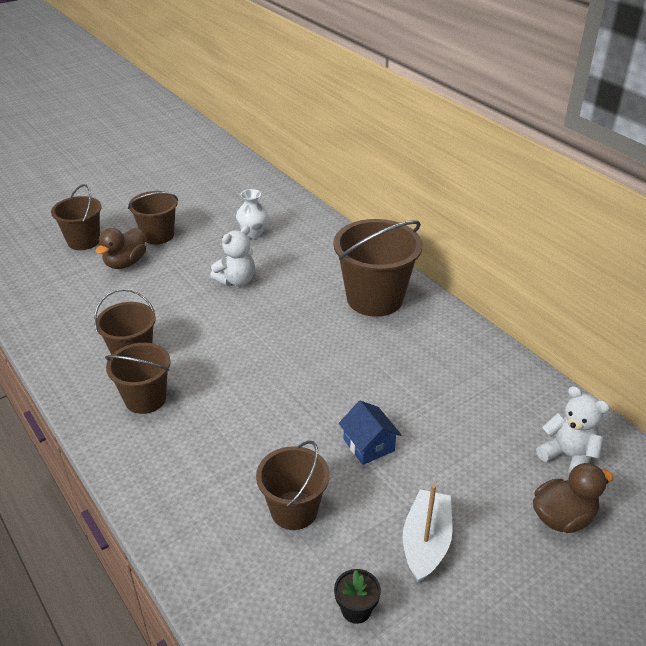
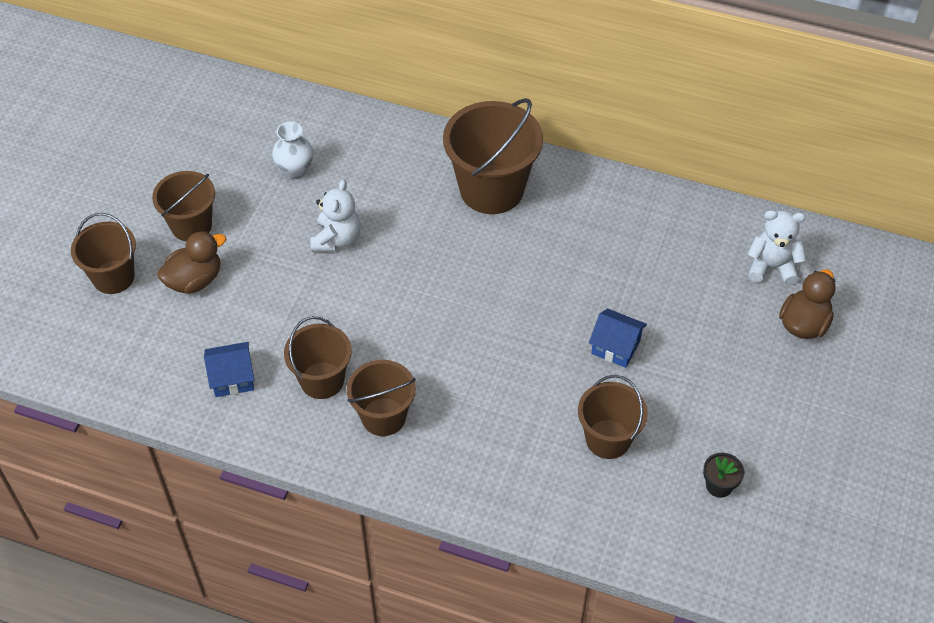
camera: 35 degrees left, 15 degrees up
brown duck [96,228,146,269] -> brown duck turned 120 degrees counterclockwise [157,231,226,294]
white boat [403,484,453,583] -> none
none -> blue house [204,342,254,397]

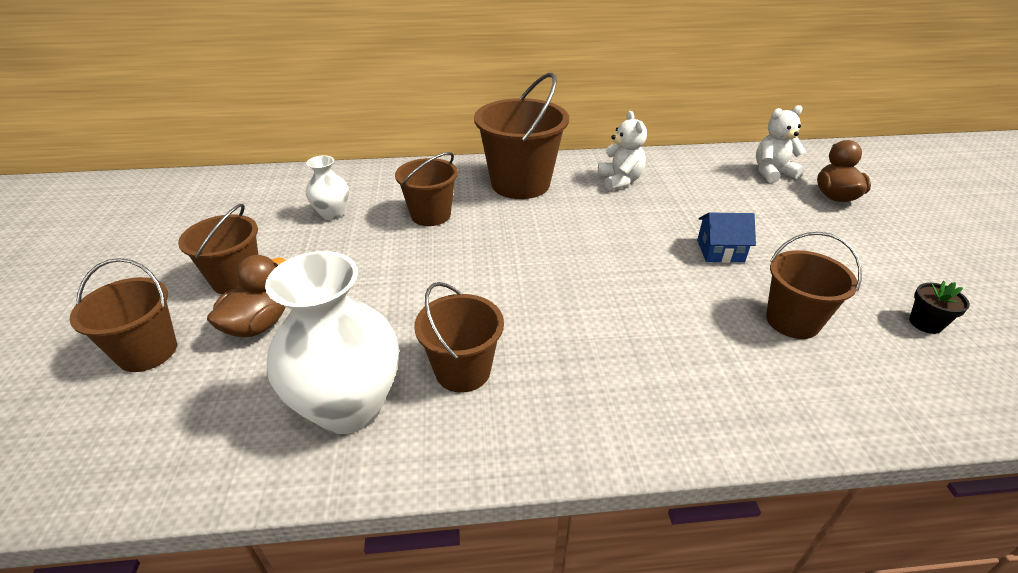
camera: 25 degrees left, 15 degrees down
blue house [204,342,254,397] -> white vase [265,251,399,434]
white teddy bear [311,179,361,252] -> white teddy bear moved to [598,111,647,191]
brown bucket [347,360,416,436] -> brown bucket moved to [395,152,458,226]

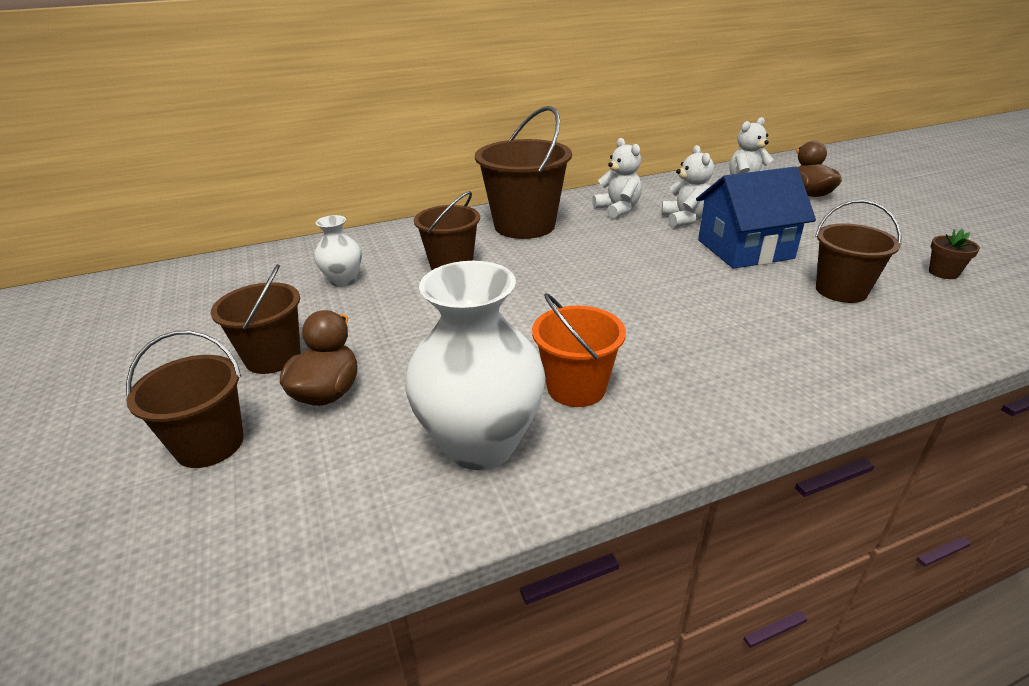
camera: 15 degrees left, 5 degrees down
brown bucket [414,282,504,393] -> orange bucket [532,293,626,407]
blue house [697,213,756,263] -> blue house [696,166,816,269], size x1.85
black flower pot [909,281,970,334] -> brown flower pot [929,229,980,279]
none -> white teddy bear [662,145,714,228]

